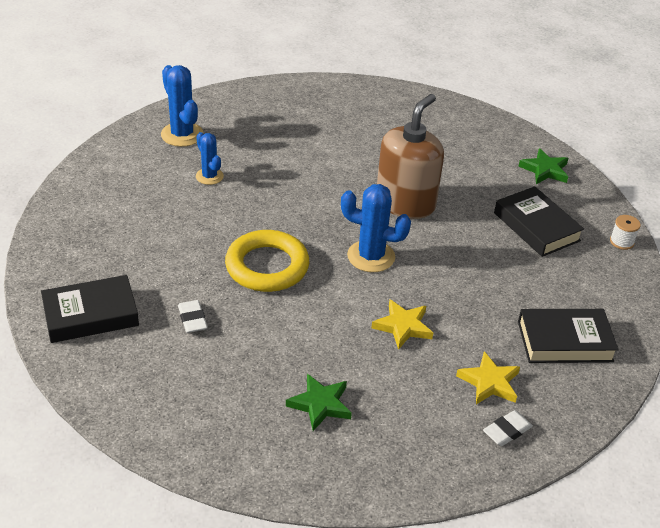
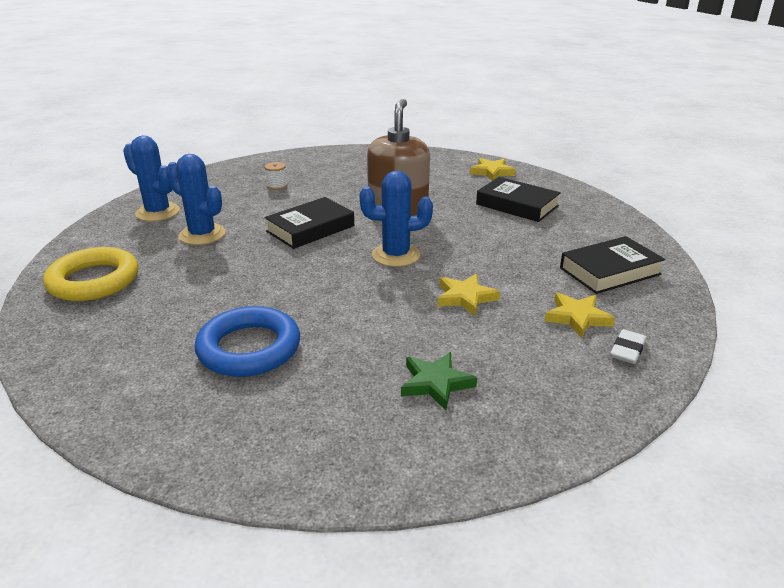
camera: 20 degrees left, 10 degrees down
black book [41,275,139,343] -> black book moved to [264,197,354,249]
white eraser [178,300,208,333] -> blue ring [195,306,300,377]
blue cactus [196,132,224,185] -> blue cactus [166,154,226,245], size x1.60
yellow ring [225,230,309,292] -> yellow ring moved to [43,247,138,301]
green star [518,148,568,184] -> yellow star [470,158,516,181]
white spool [610,215,641,250] -> white spool moved to [265,162,287,190]

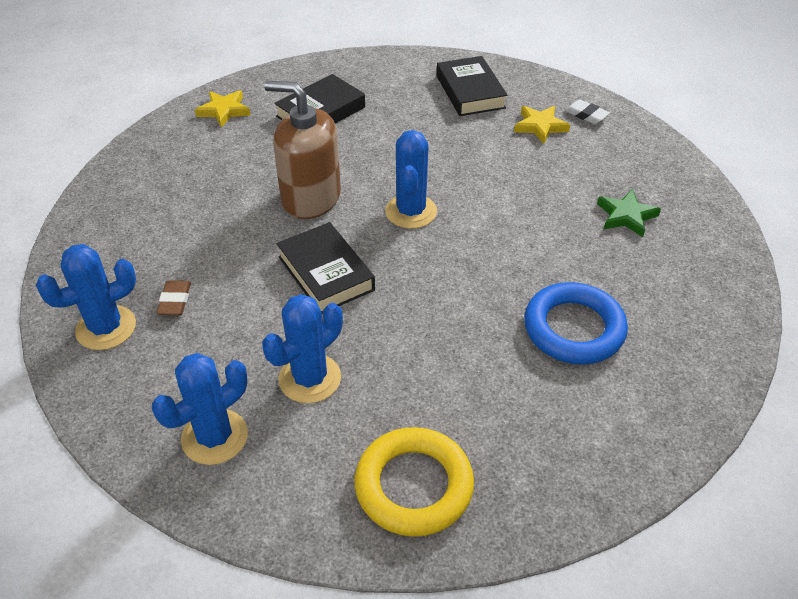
camera: 80 degrees left, 15 degrees up
white spool [265,162,287,190] -> brown eraser [157,280,191,315]
yellow star [437,274,500,316] -> none
none -> blue cactus [36,244,136,350]

